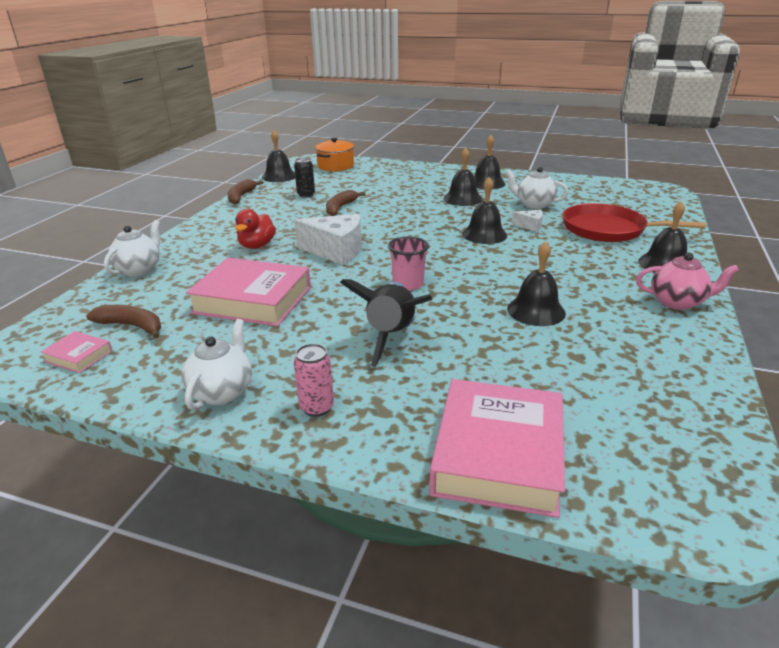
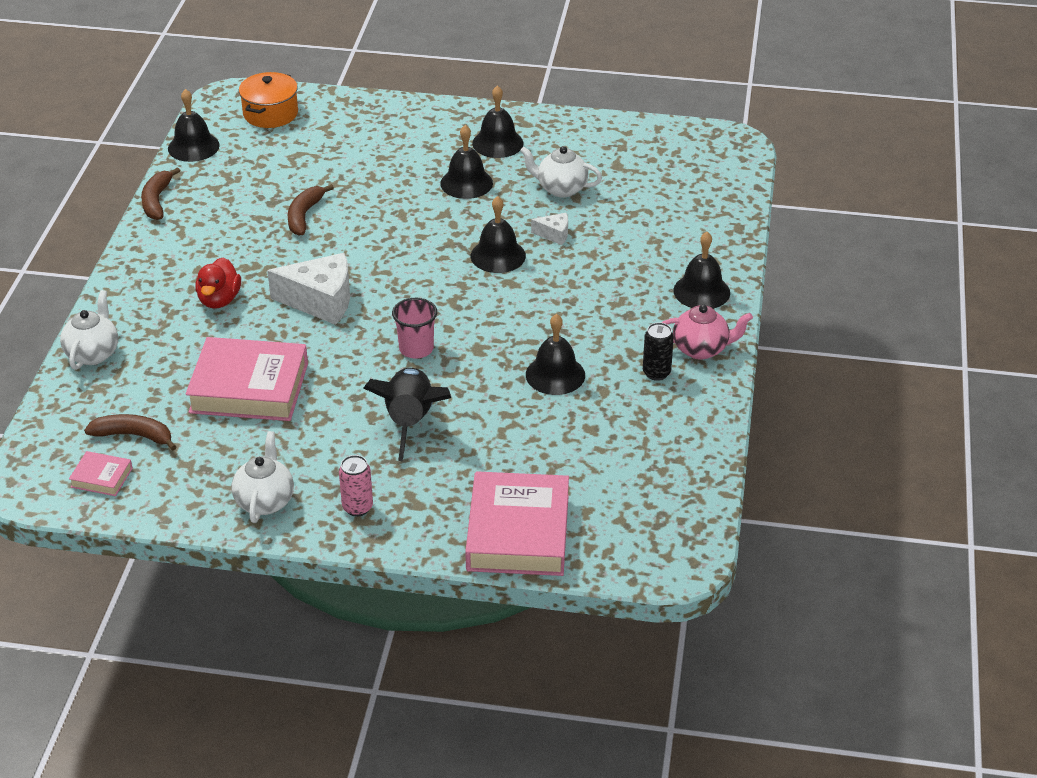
camera: 10 degrees left, 10 degrees up
black can [294,158,315,198] -> black can moved to [643,322,674,381]
red pan [563,203,706,242] -> none

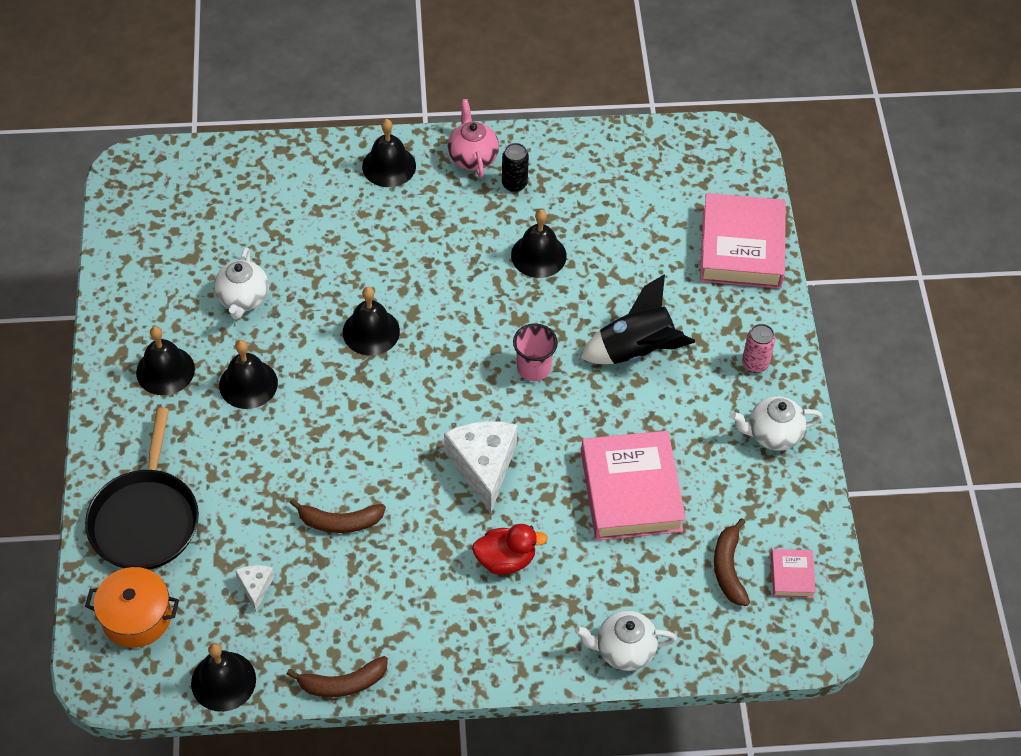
camera: 105 degrees left, 15 degrees up
pink book [465,471,569,576] -> pink book turned 75 degrees counterclockwise [700,193,786,289]
white cheese [531,213,568,245] -> white cheese moved to [235,565,274,611]
none -> black pan [85,407,199,570]

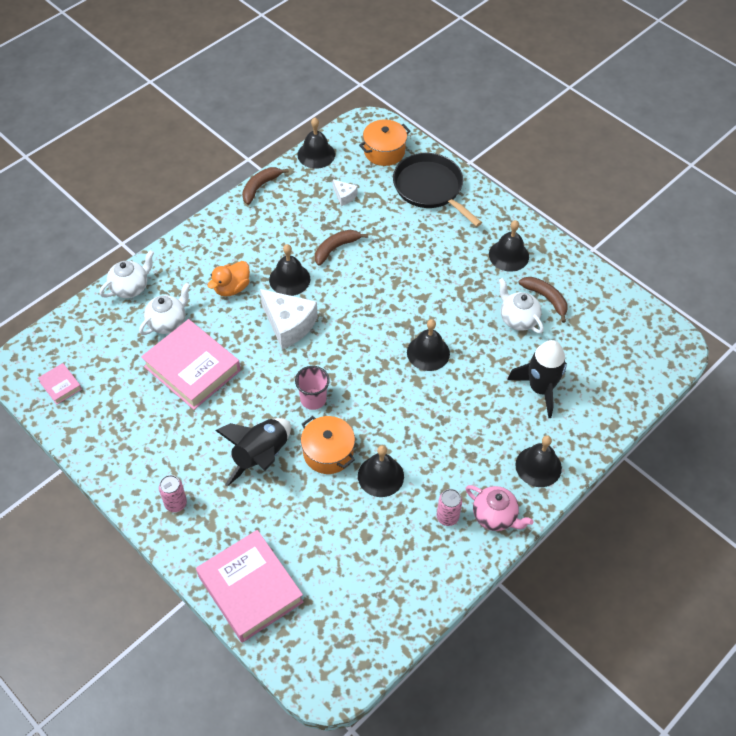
camera: 140 degrees right, 0 degrees up
black bell [219,340,278,409] -> black bell moved to [269,244,310,296]
red duck [472,524,548,575] -> orange duck [208,261,250,296]
black can [502,143,529,192] -> pink can [437,489,462,526]
brown banana [714,518,750,606] -> brown banana moved to [519,277,567,323]
white teapot [731,396,823,450] -> white teapot moved to [139,283,190,335]
none -> orange pot [301,416,355,474]
none -> black rocket [507,340,567,418]

